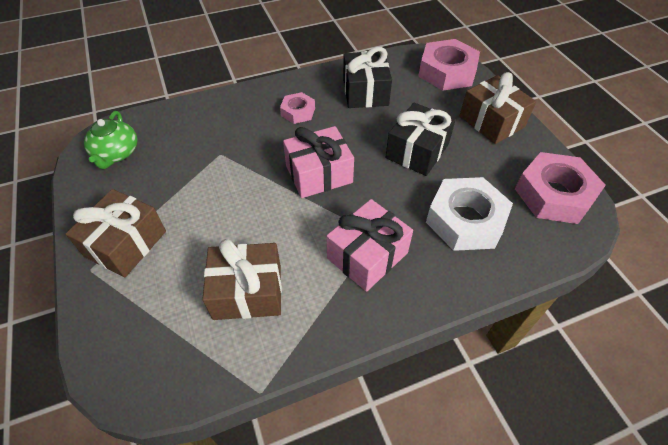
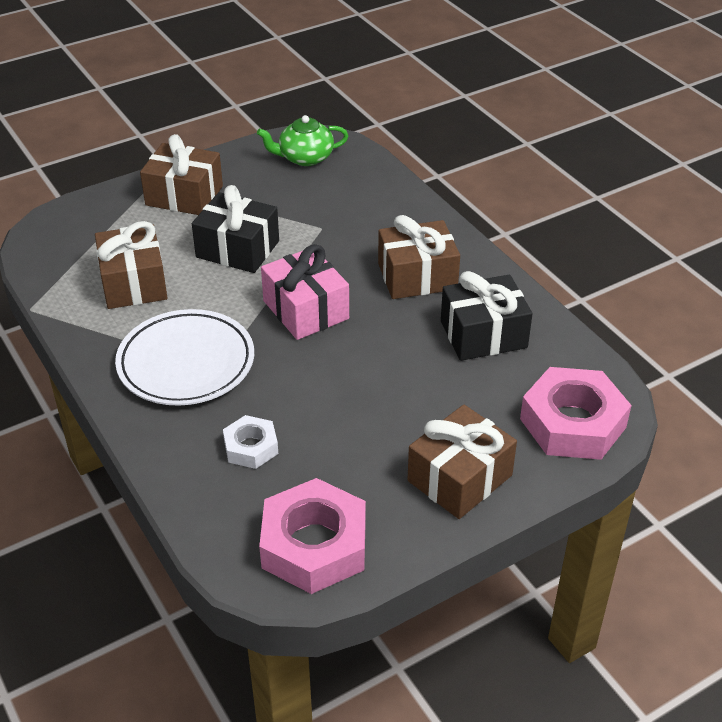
camera: 80 degrees right, 10 degrees down
pink nut [280,92,315,124] -> brown gift [378,215,460,299]
pink gift [326,199,413,292] -> white plate [115,309,254,406]
black gift [386,103,456,176] -> black gift moved to [192,185,279,273]
white nut [426,177,513,251] -> white nut [223,415,278,469], size x0.54

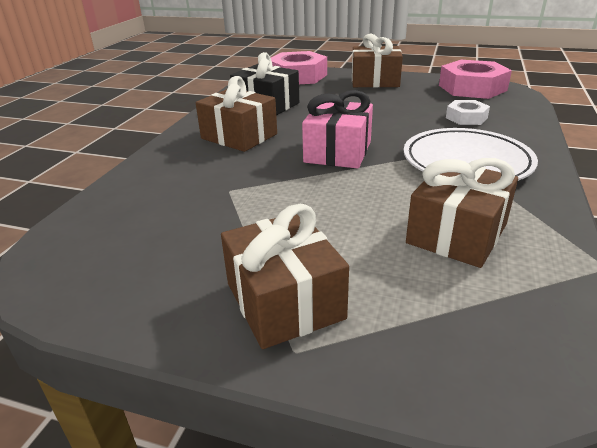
camera: 130 degrees left, 10 degrees down
black gift [192,185,279,273] -> none
green teapot [257,115,348,166] -> none

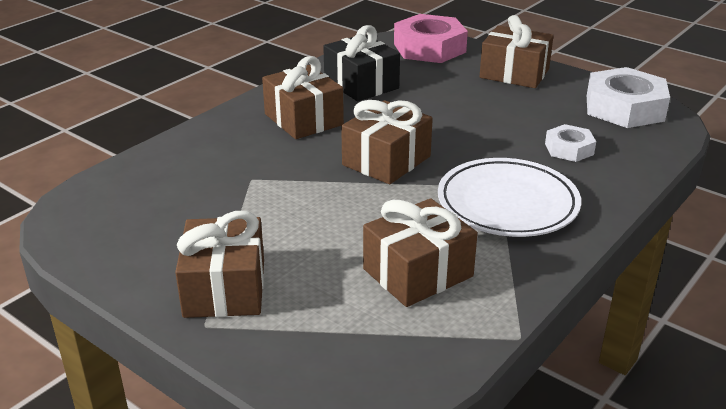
camera: 20 degrees right, 0 degrees up
pink gift [302,90,373,169] -> brown gift [341,100,433,184]
pink nut [439,60,512,99] -> white nut [587,67,670,128]

